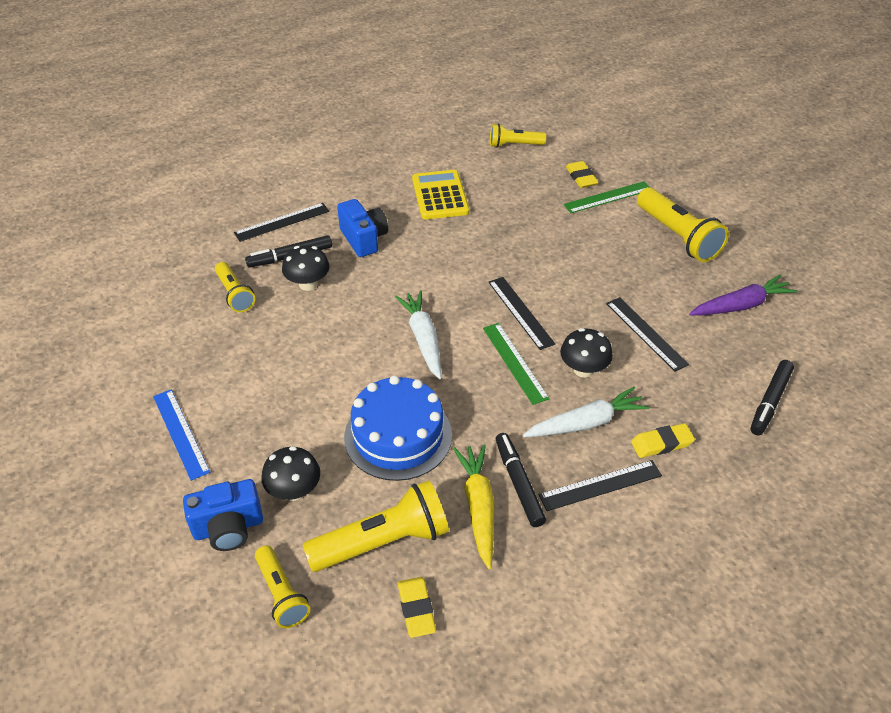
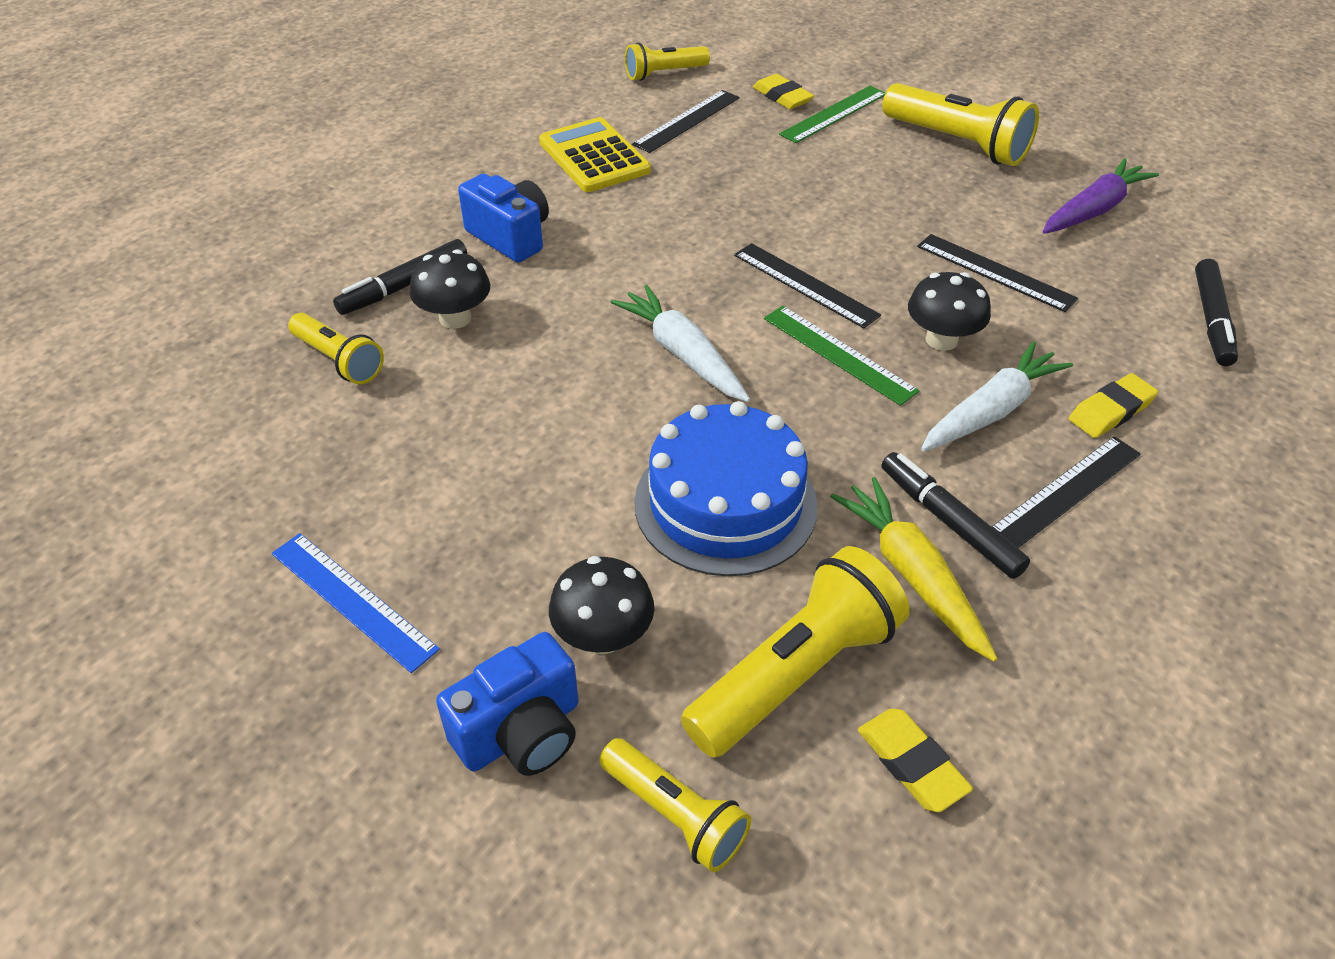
camera: 20 degrees left, 0 degrees up
black ruler [234,203,329,242] -> black ruler moved to [632,90,740,153]

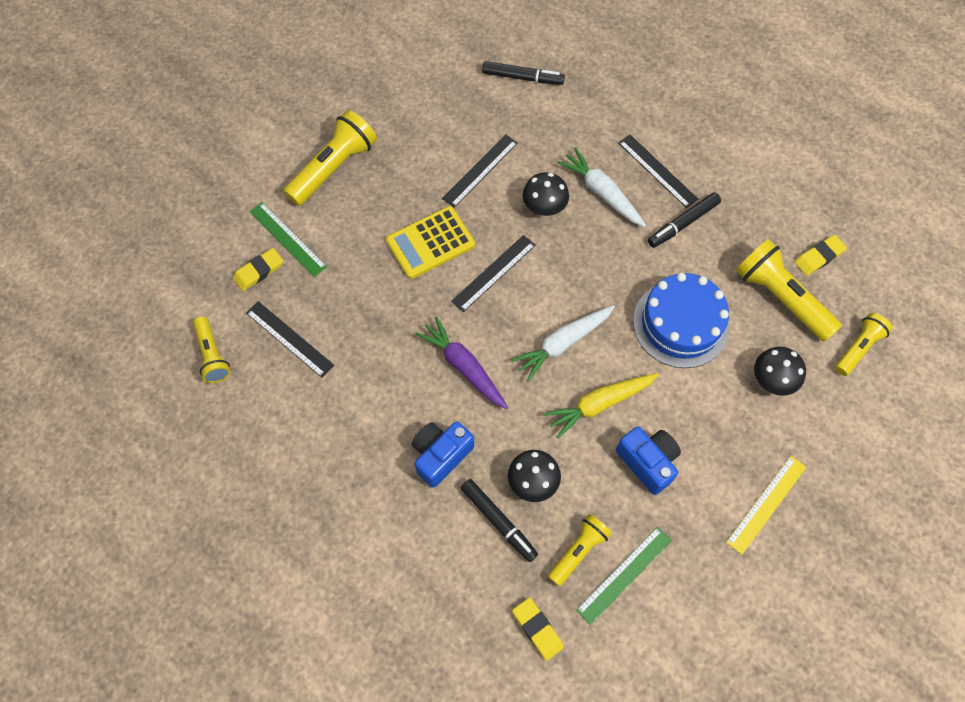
camera: 90 degrees left, 20 degrees up
blue ruler [272,533,440,673] -> yellow ruler [726,456,807,555]
blue camera [436,632,579,776] -> blue camera moved to [616,427,681,495]
yellow calculator [539,117,651,192] -> yellow calculator moved to [386,206,475,279]
green ruler [764,306,920,406] -> green ruler moved to [576,527,672,625]
yellow carrot [830,477,998,662] -> yellow carrot moved to [544,373,659,439]
purple carrot [1043,158,1159,234] -> purple carrot moved to [415,316,508,409]
yellow eraser [1069,373,1158,438] -> yellow eraser moved to [512,598,564,661]

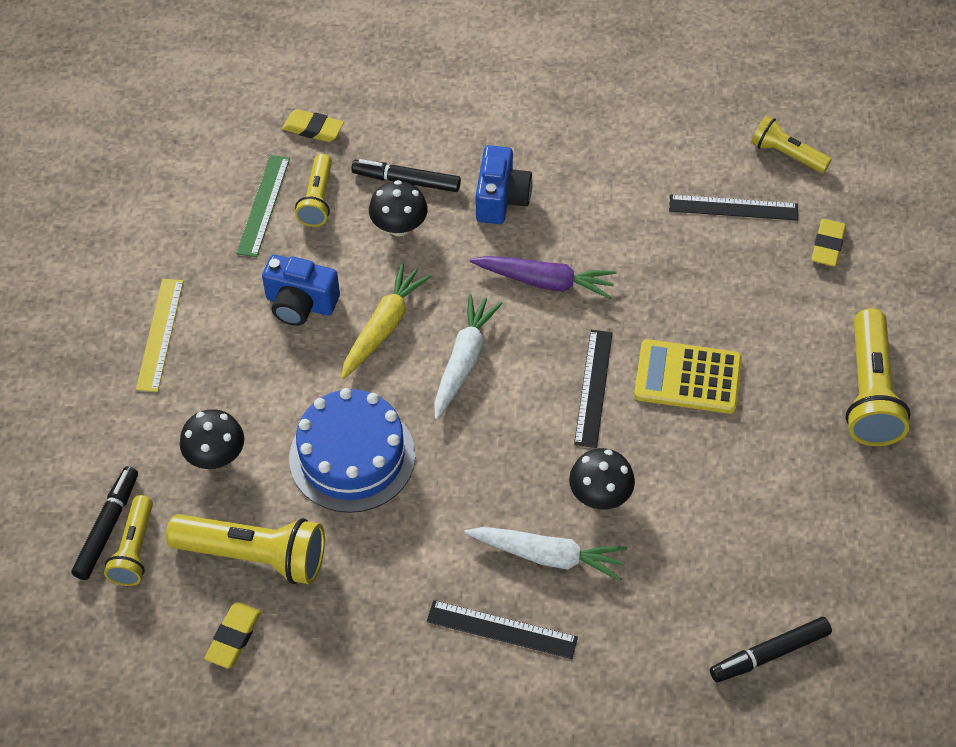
camera: 145 degrees right, 10 degrees down
green ruler [250,202,327,277] -> none
yellow calculator [386,206,475,279] -> yellow calculator turned 105 degrees counterclockwise [634,339,742,414]
black ruler [442,134,518,208] -> none
black marker [648,192,721,248] -> black marker moved to [71,466,138,580]

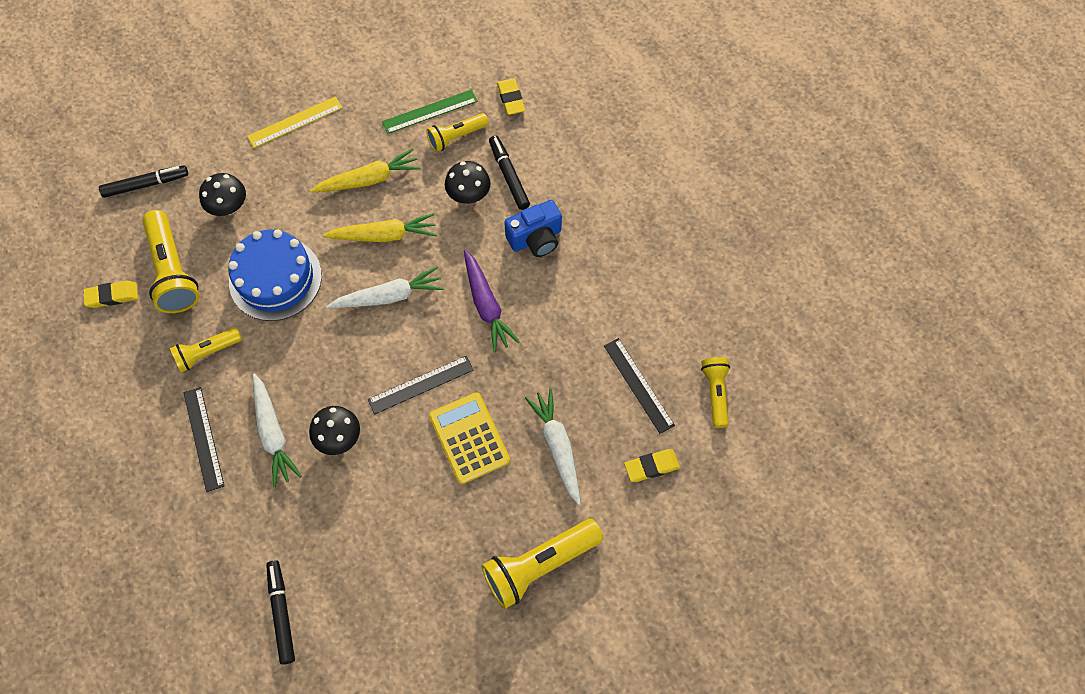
camera: 55 degrees right, 10 degrees up
yellow flashlight [104,495,153,586] -> yellow flashlight moved to [170,328,242,372]
blue camera [262,255,340,326] -> yellow carrot [311,148,421,192]
black marker [710,617,832,682] -> black marker turned 45 degrees clockwise [266,560,295,665]
none -> white carrot [525,388,581,505]

